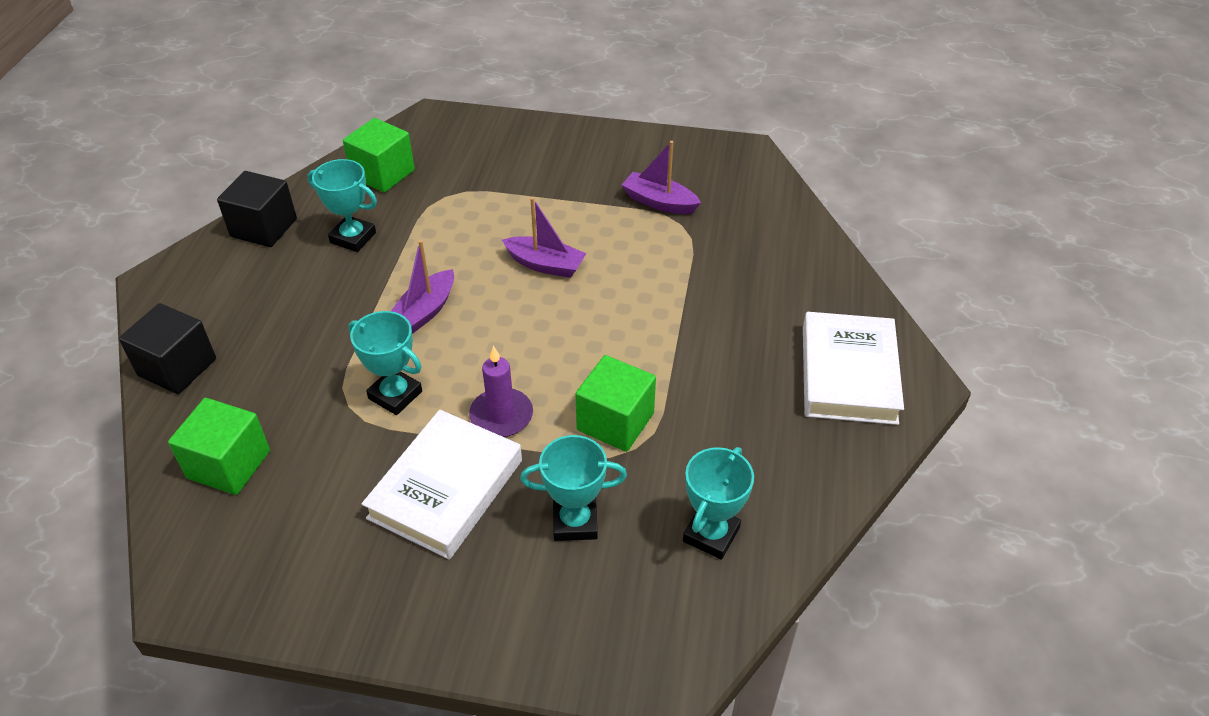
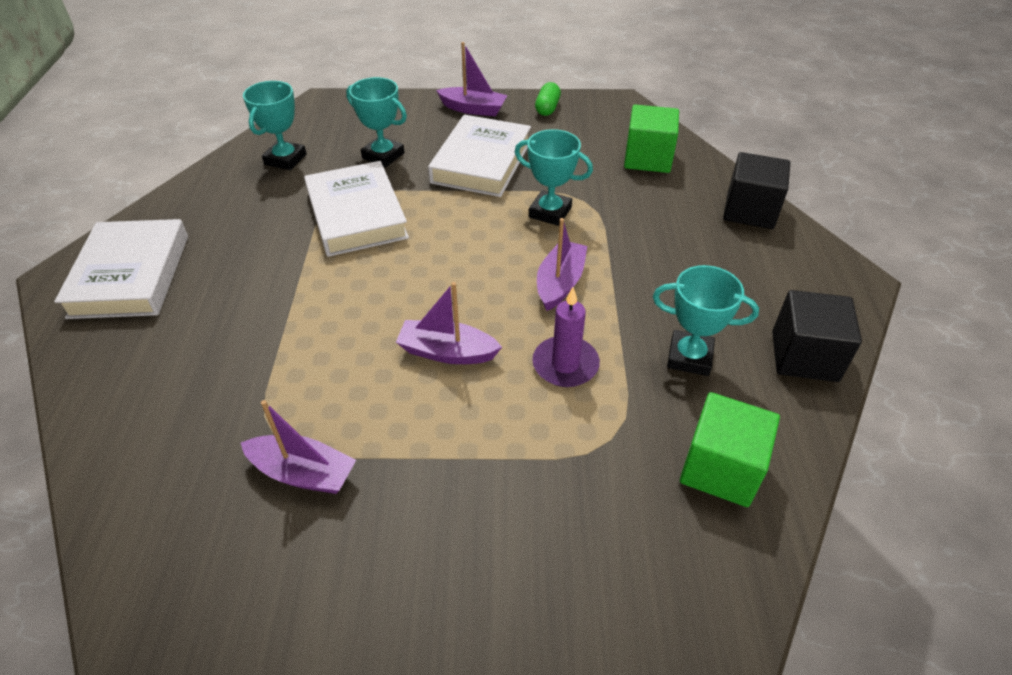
camera: 170 degrees right, 0 degrees up
purple candle [469,346,533,437] -> purple candle moved to [532,287,600,387]
turquoise trophy [520,435,627,541] -> turquoise trophy turned 45 degrees clockwise [346,77,407,167]
green cube [576,355,656,452] -> white book [304,161,409,257]
none -> purple boat [436,42,508,116]
none -> green capsule [535,82,561,116]

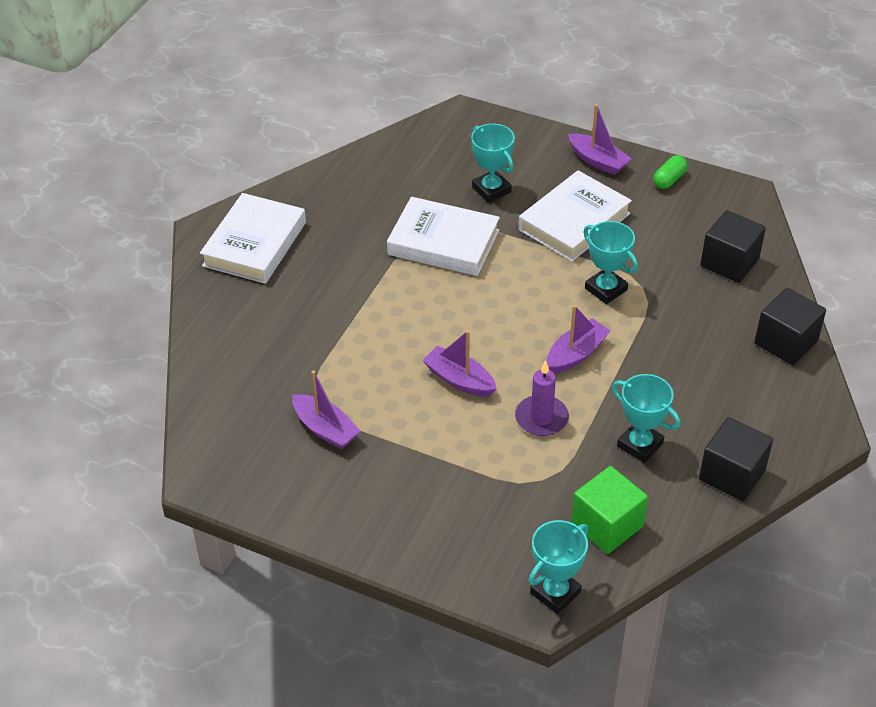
camera: 25 degrees right, 0 degrees up
turquoise trophy [243,81,306,170] -> turquoise trophy moved to [528,520,589,614]
white book [304,161,409,257] -> white book turned 75 degrees counterclockwise [387,197,500,276]
green cube [624,105,679,173] -> black cube [700,210,766,283]

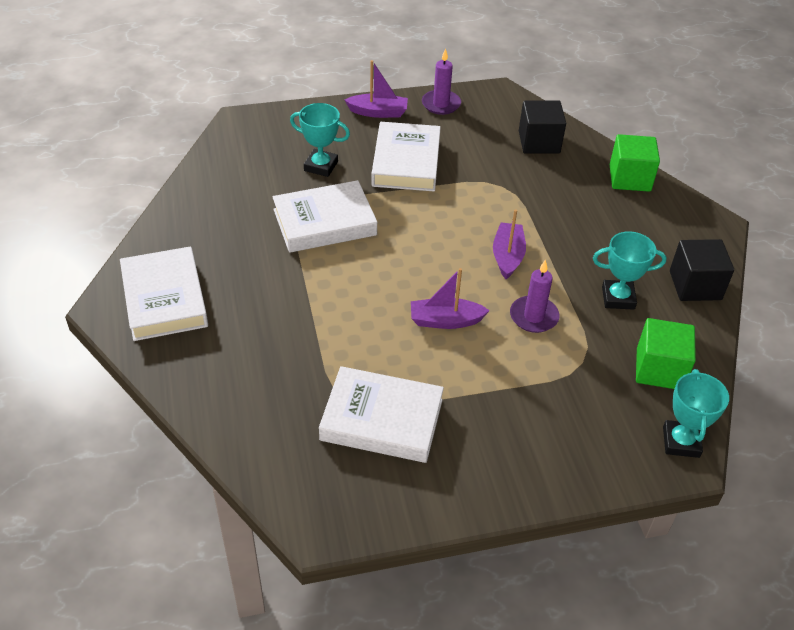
camera: 40 degrees left, 0 degrees up
purple boat [292,370,360,449] -> white book [319,366,444,463]
turquoise trophy [583,221,638,304] -> none
green capsule [653,155,688,189] -> purple candle [422,48,461,115]
black cube [755,288,826,365] -> green cube [609,134,660,192]

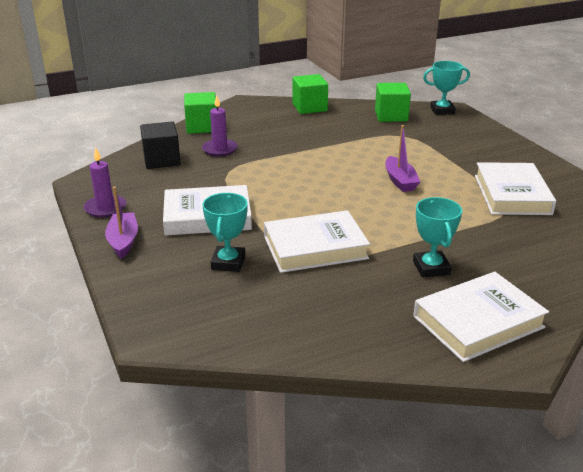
camera: 100 degrees left, 15 degrees down
white book [272,180,377,253] -> white book turned 75 degrees counterclockwise [264,210,370,273]
purple boat [493,209,526,279] -> none
purple candle [510,259,559,333] -> purple candle moved to [202,95,238,157]
turquoise trophy [593,231,667,310] -> turquoise trophy moved to [413,197,462,278]
black cube [670,239,734,301] -> green cube [292,74,328,114]

